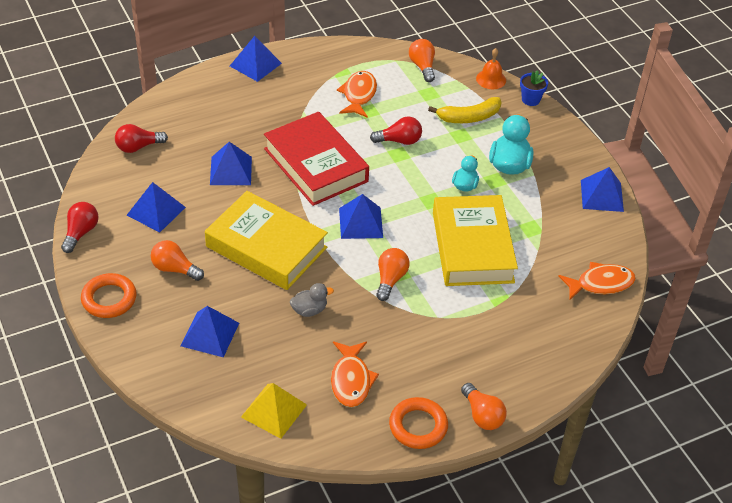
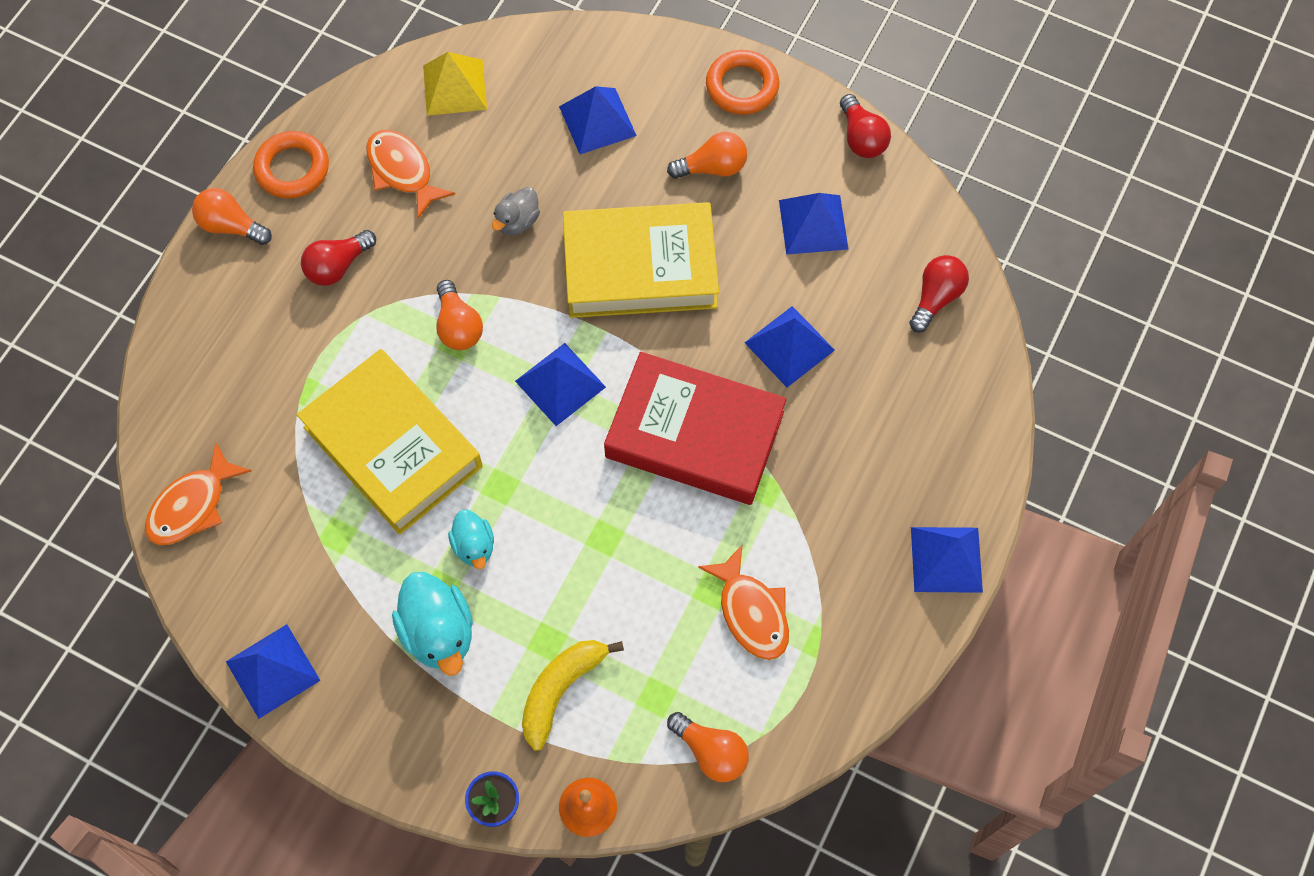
camera: 145 degrees right, 20 degrees up
red light bulb [370,116,422,145] -> red light bulb moved to [301,230,376,286]

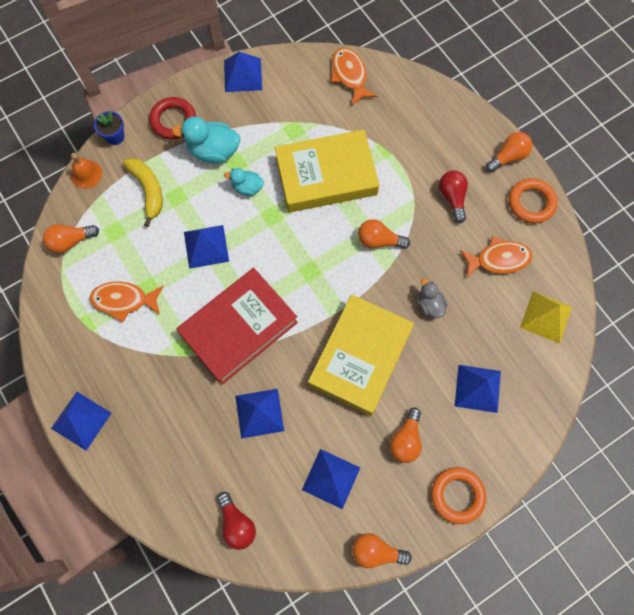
camera: 120 degrees right, 5 degrees up
blue pyramid [515,343,606,426] -> blue pyramid moved to [184,225,229,269]
red light bulb [840,94,891,158] -> orange light bulb [352,533,412,568]
none -> red ring [149,97,196,139]

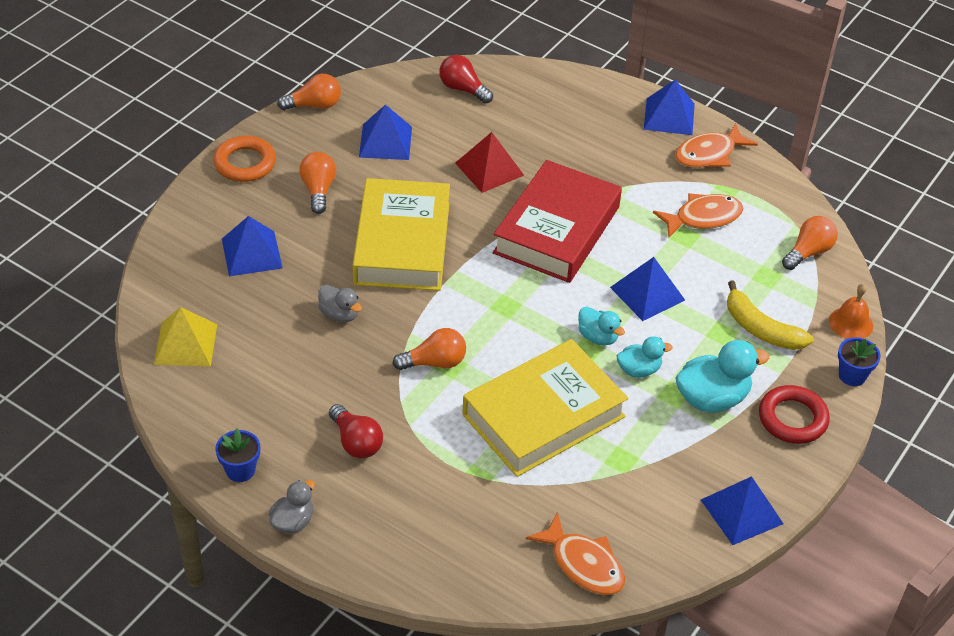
camera: 155 degrees right, 25 degrees down
blue pyramid [235,389,284,439] -> red pyramid [455,132,524,193]
orange fish [460,236,533,278] -> orange fish moved to [675,123,758,168]
orange light bulb [486,132,532,172] -> grey duck [269,480,315,534]
orange ring [509,178,558,224] -> blue flower pot [216,428,260,482]
none -> turquoise duck [578,307,625,346]

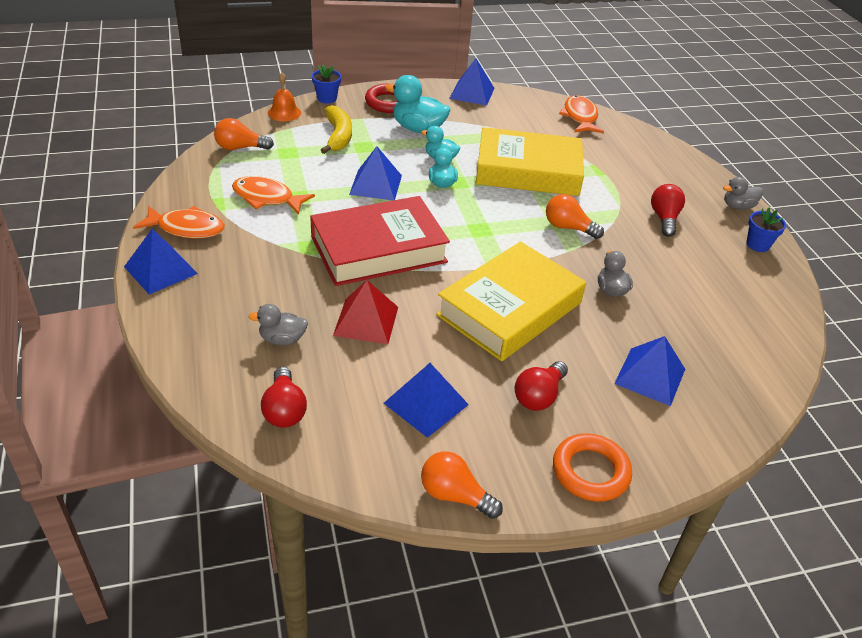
camera: 140 degrees left, 5 degrees down
yellow pyramid [154,307,217,367] -> none
orange light bulb [299,152,336,214] -> red light bulb [515,361,568,411]
none -> grey duck [248,304,308,345]

